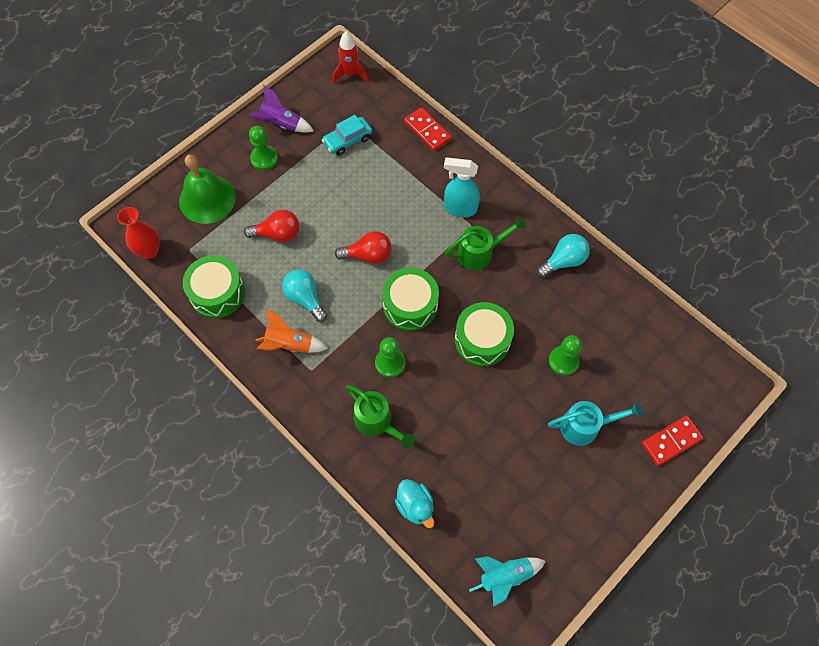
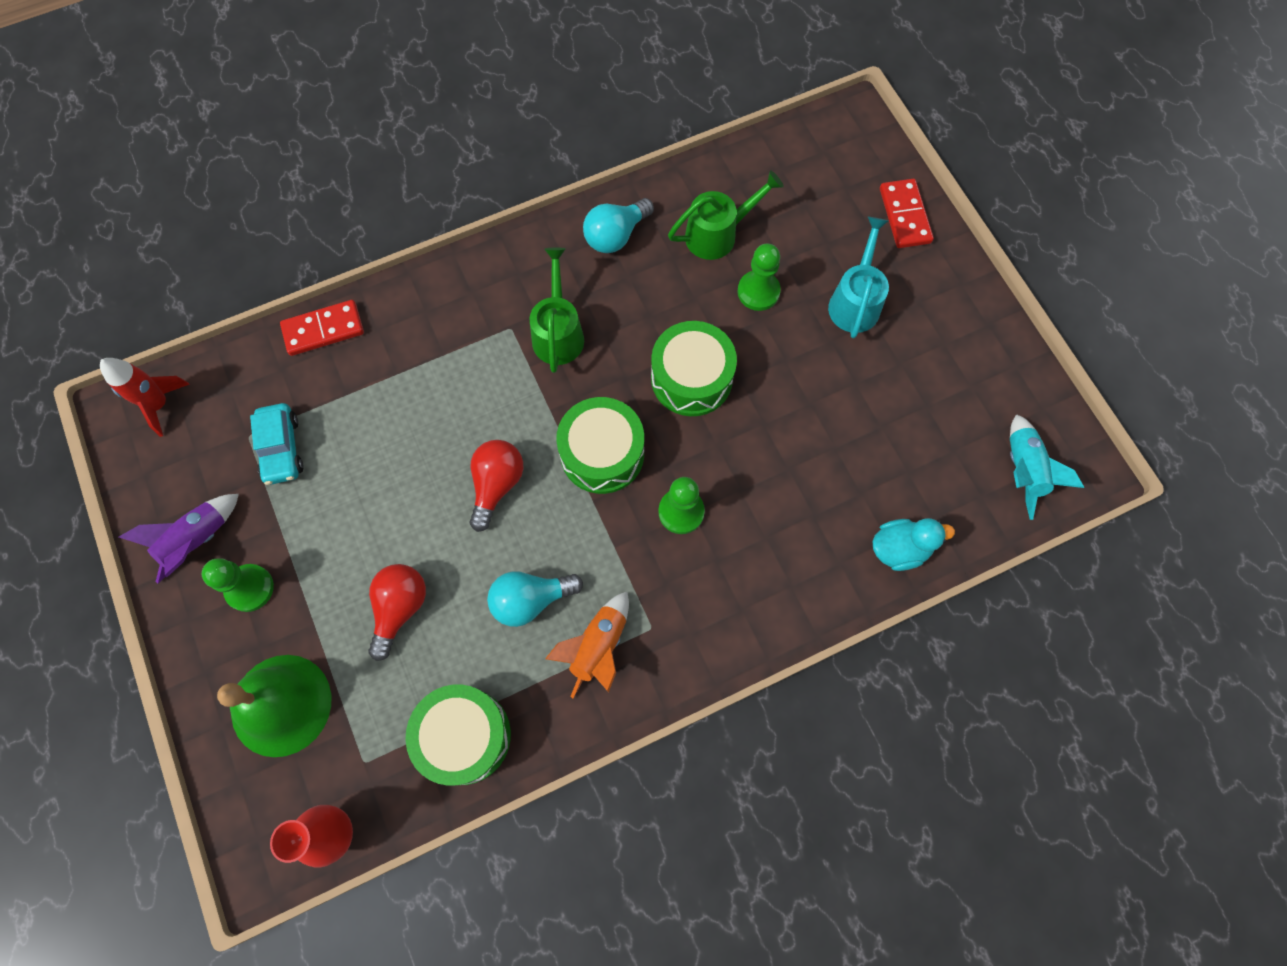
camera: 70 degrees left, 5 degrees up
green watering can [346,385,415,449] -> green watering can moved to [668,170,784,260]
turquoise spray bottle [444,158,480,217] -> none
turquoise light bulb [537,234,590,278] -> turquoise light bulb turned 120 degrees counterclockwise [583,198,654,253]

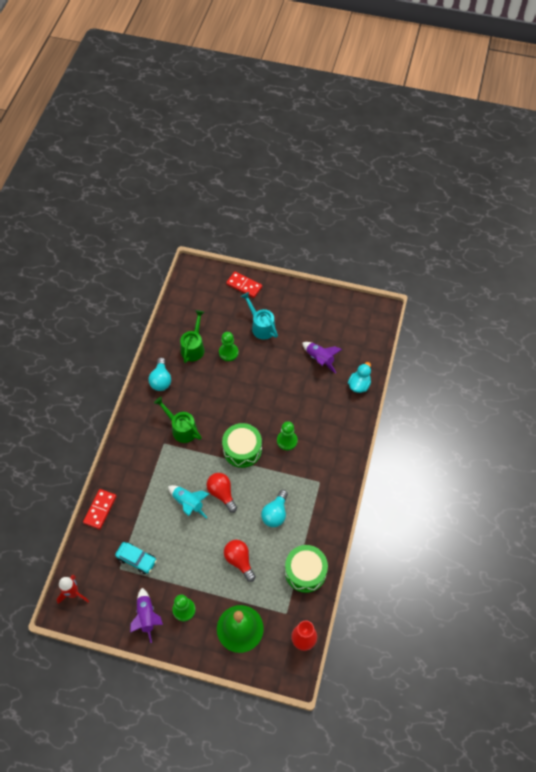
camera: 50 degrees left, 10 degrees down
orange rocket [545,592,629,698] -> none
green drum [651,321,737,416] -> none
turquoise rocket [1010,414,1084,520] -> turquoise rocket moved to [168,485,209,519]
none -> purple rocket [302,342,342,374]

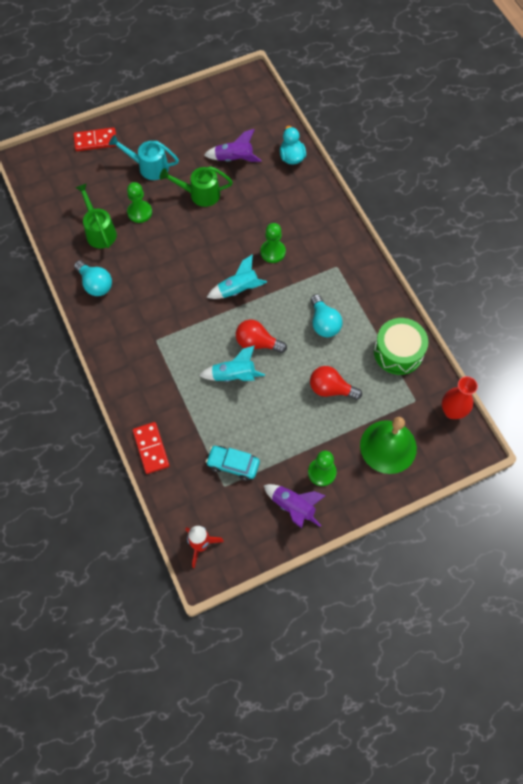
camera: 40 degrees left, 5 degrees up
turquoise car [115,542,157,574] -> turquoise car turned 150 degrees counterclockwise [206,446,260,481]
green watering can [154,397,202,443] -> green watering can moved to [160,166,233,207]
green drum [222,423,262,468] -> turquoise rocket [206,254,267,299]

